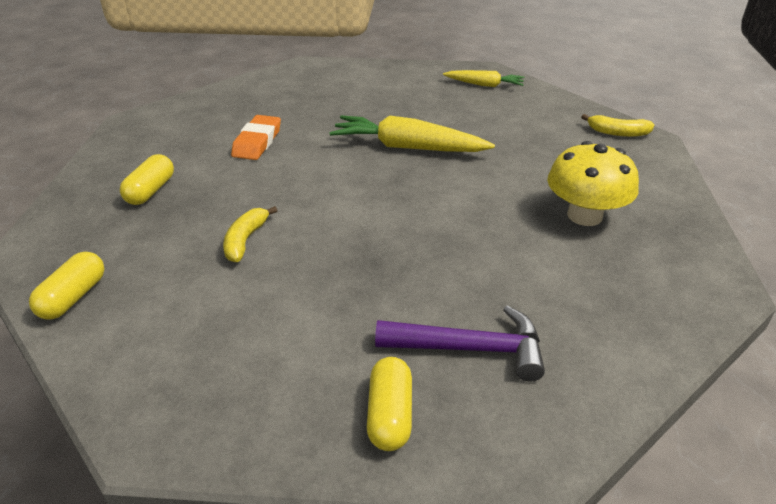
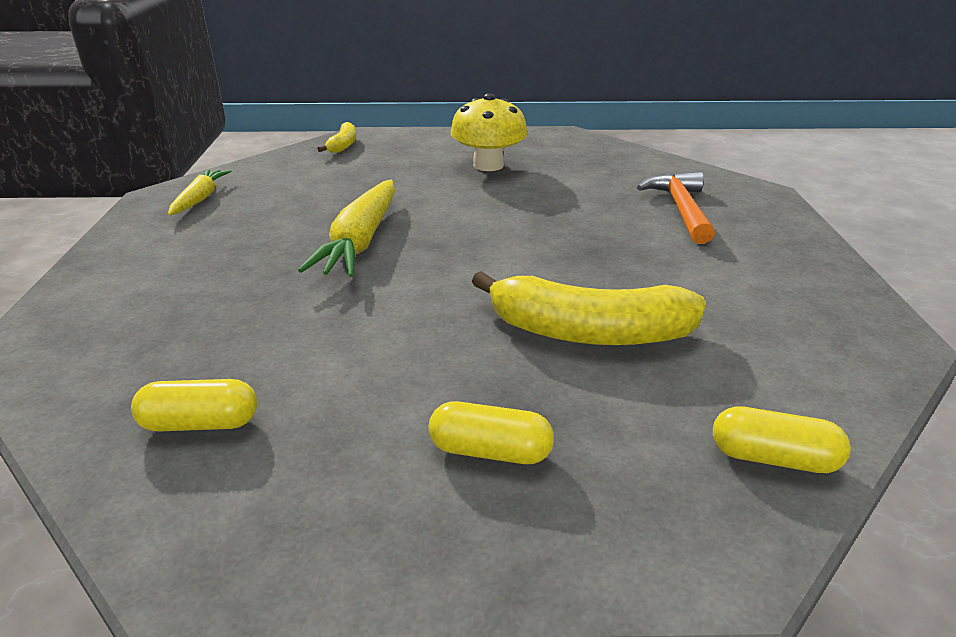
camera: 95 degrees left, 5 degrees down
yellow banana [223,206,277,262] -> yellow banana [472,271,706,345], size x2.04
orange eraser [231,115,281,160] -> none
yellow capsule [367,357,412,451] -> yellow capsule moved to [131,379,257,432]
purple hammer [375,306,545,381] -> orange hammer [637,172,715,244]

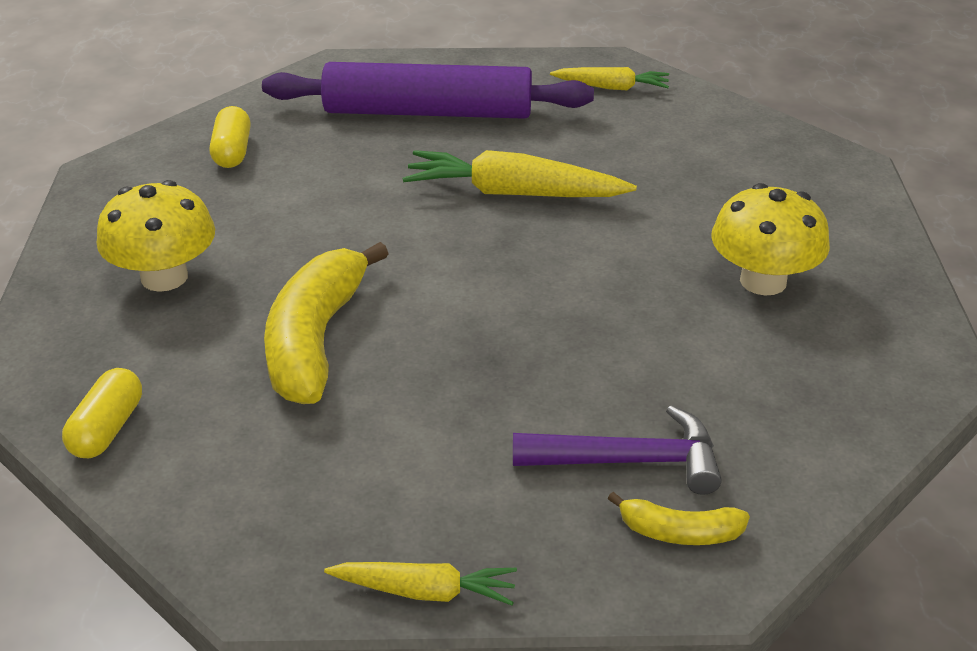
camera: 90 degrees right, 5 degrees up
yellow banana [317,122,357,153] -> yellow banana moved to [608,492,750,545]
yellow capsule [428,401,554,464] -> yellow mushroom [97,180,215,292]
orange hammer [637,172,715,244] -> purple hammer [513,405,722,495]
none -> purple rolling pin [262,62,594,119]
none -> yellow carrot [324,562,517,605]

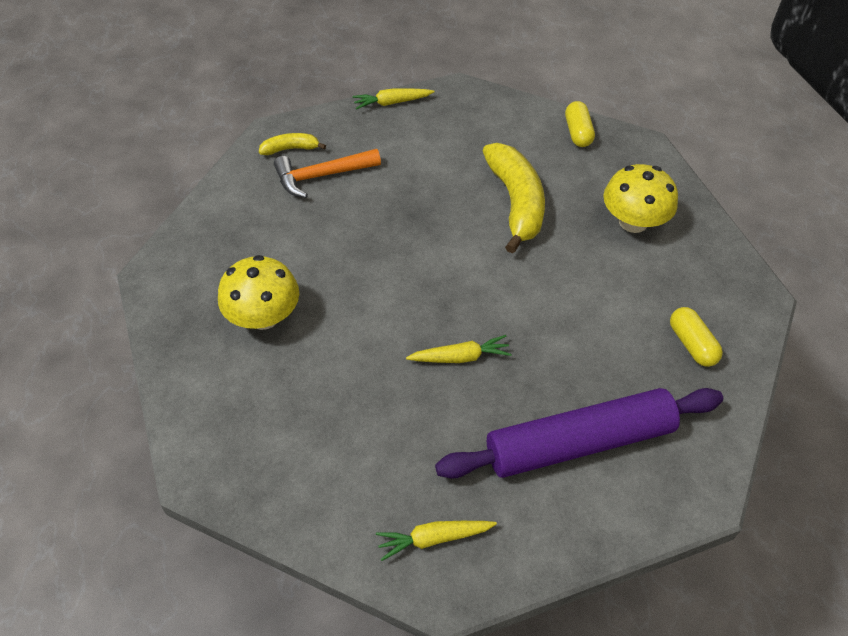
camera: 160 degrees right, 15 degrees up
yellow carrot [403,150,637,197] -> yellow carrot [406,335,512,363], size x0.58
purple hammer [513,405,722,495] -> orange hammer [274,149,381,198]

